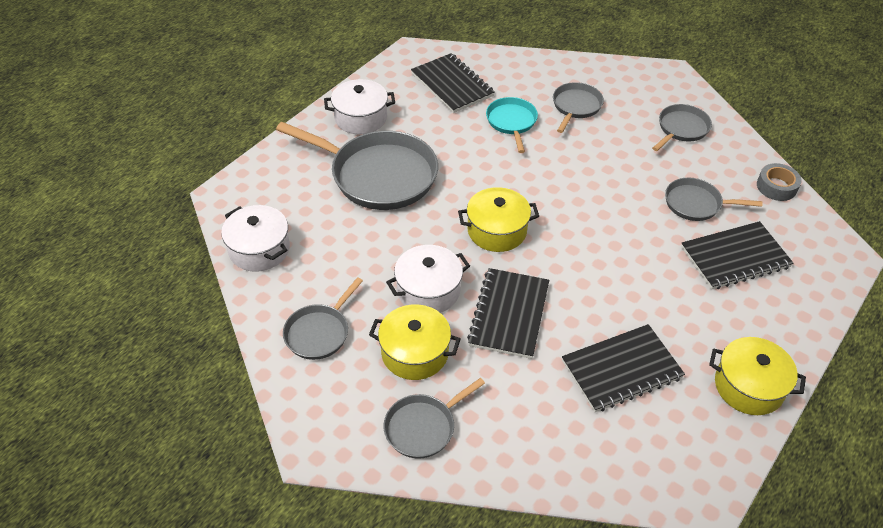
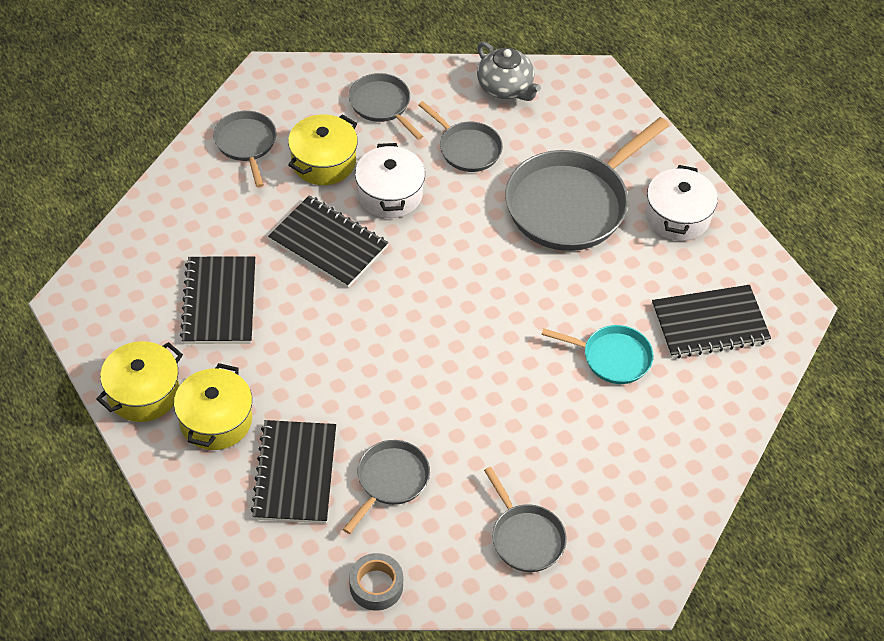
camera: 110 degrees right, 5 degrees up
white pot [221,205,290,272] -> grey teapot [477,42,541,101]
yellow pot [458,187,539,252] -> yellow pot moved to [174,363,252,450]
grey pan [553,82,604,133] -> grey pan moved to [418,101,503,172]

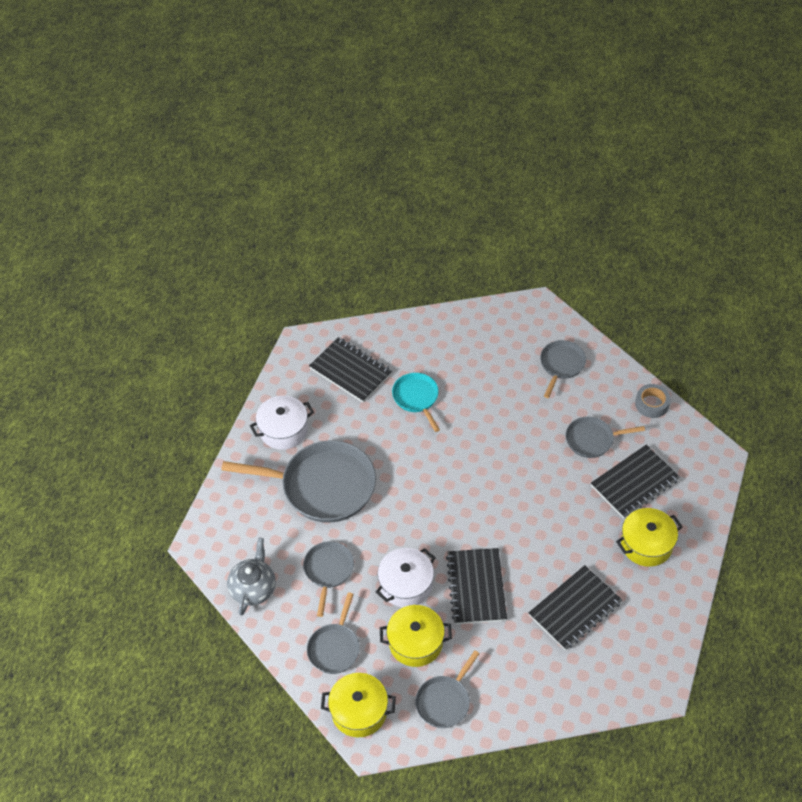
camera: 125 degrees left, 0 degrees up
yellow pot [96,341,183,422] -> yellow pot moved to [321,673,396,737]

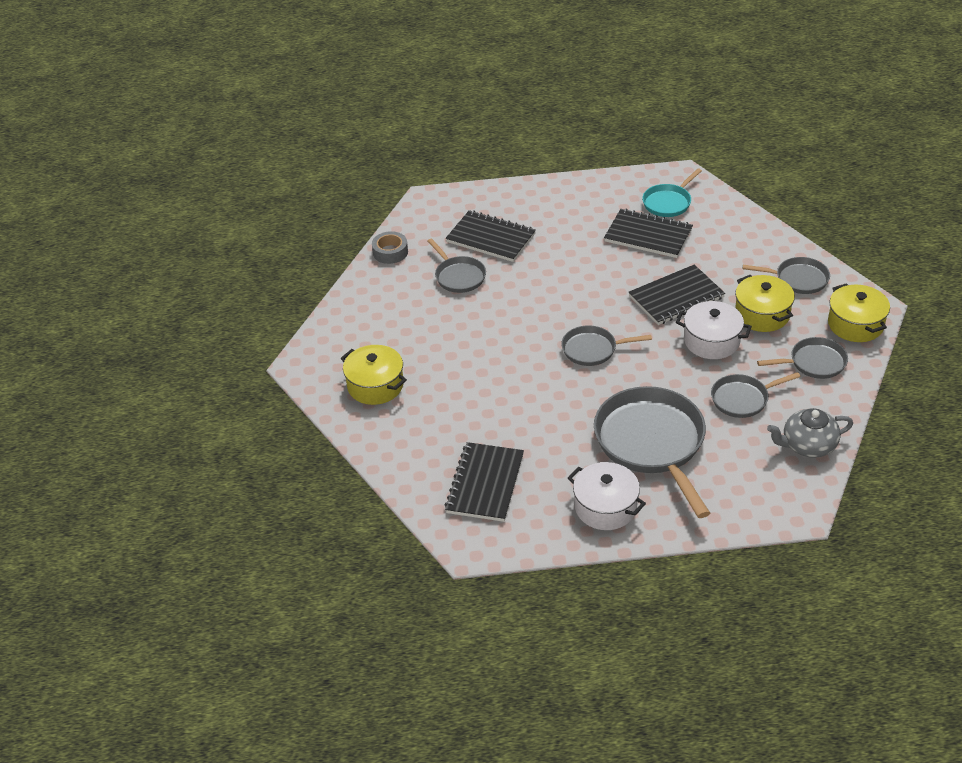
camera: 115 degrees left, 10 degrees down
turquoise pan [392,373,440,432] -> turquoise pan moved to [642,168,702,217]
grey pan [540,340,586,398] -> grey pan moved to [561,325,652,366]
yellow pot [616,508,683,567] -> yellow pot moved to [341,345,407,405]

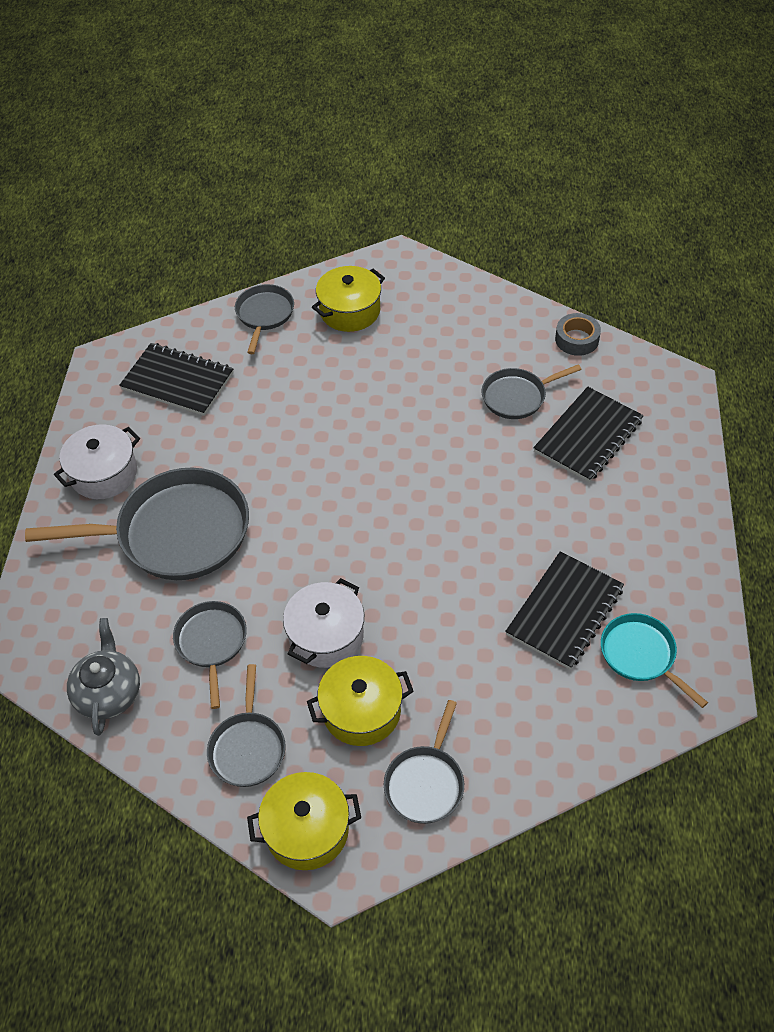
camera: 100 degrees right, 10 degrees up
grey pan [561,325,652,366] -> grey pan moved to [235,284,294,354]
black notebook [628,265,725,325] -> none

